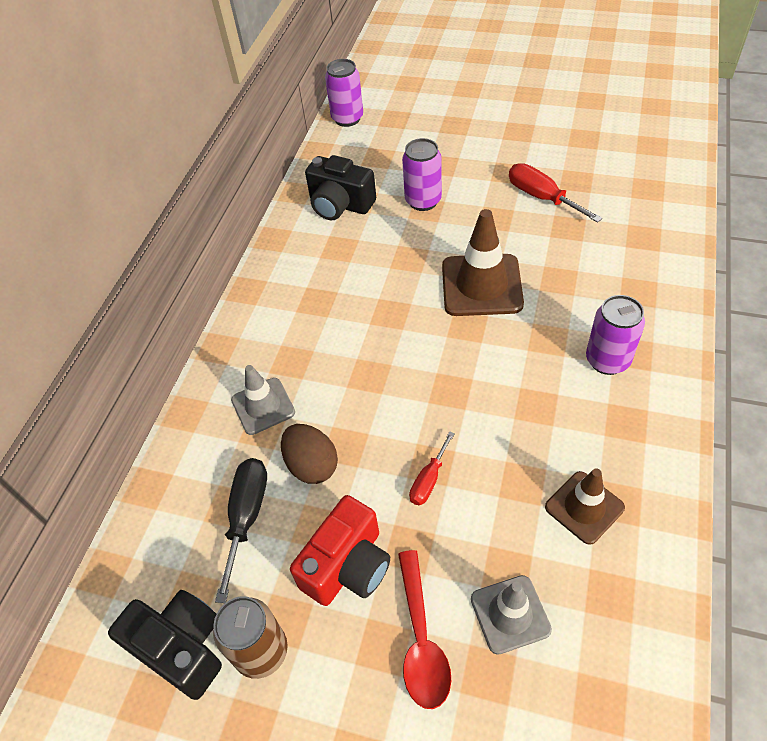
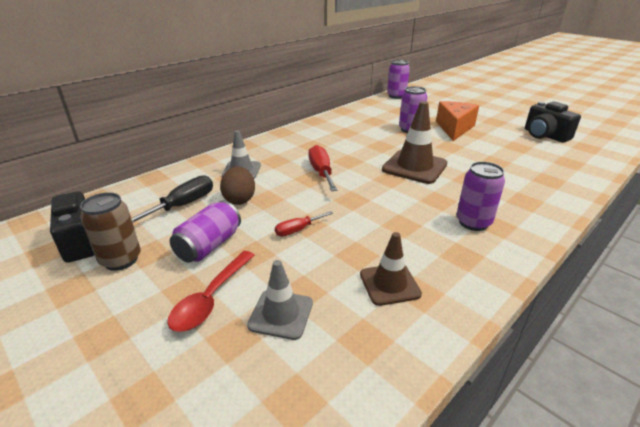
camera: 25 degrees right, 20 degrees down
red camera [290,495,390,606] -> purple can [170,201,241,263]
black camera [305,155,376,220] -> black camera moved to [525,101,581,143]
red screwdriver [509,163,602,223] -> red screwdriver moved to [309,145,338,191]
none -> orange cheese [436,101,479,141]

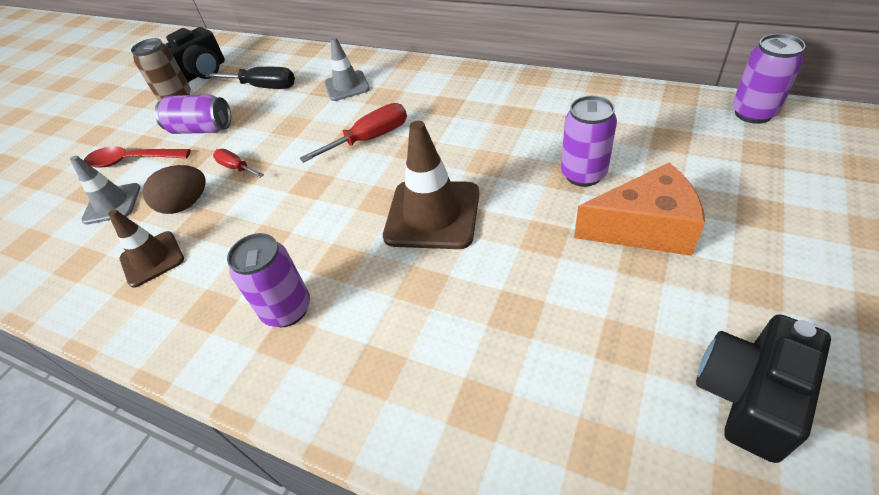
camera: 75 degrees right, 15 degrees up
brown egg [220,166,255,205] -> brown egg moved to [143,165,205,214]

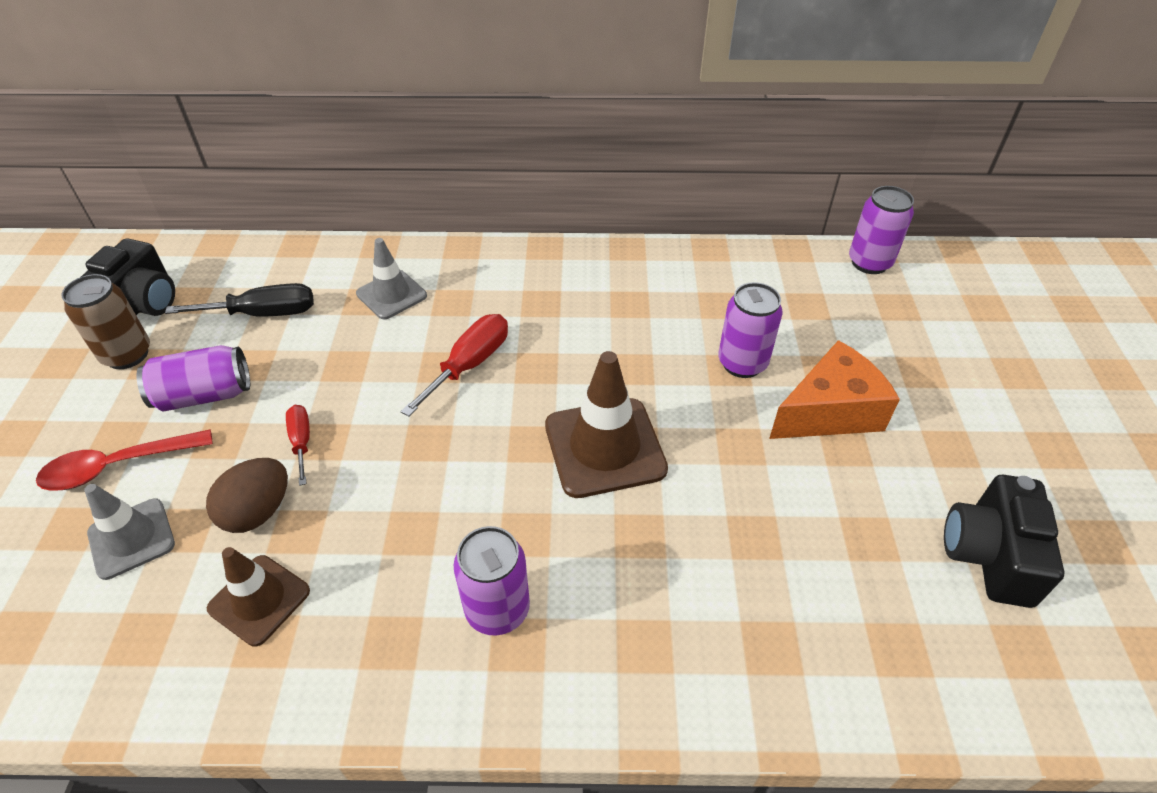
camera: 30 degrees left, 0 degrees up
red screwdriver [213,149,264,178] -> red screwdriver turned 60 degrees clockwise [286,405,310,486]

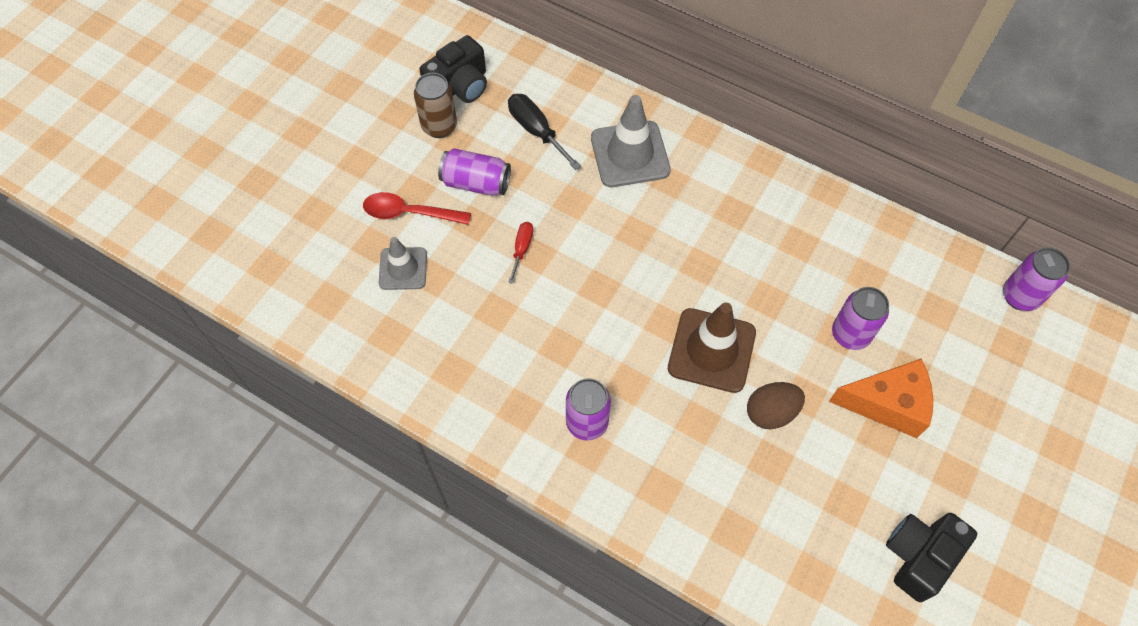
camera: 30 degrees right, 15 degrees up
black screwdriver [165,283,314,317] -> black screwdriver turned 150 degrees counterclockwise [508,94,581,170]
brown egg [206,458,288,533] -> brown egg moved to [747,382,805,429]
brown traffic cone [207,547,310,646] -> none
grey traffic cone [356,238,427,319] -> grey traffic cone [591,95,671,187], size x1.61
red screwdriver [400,314,508,417] -> none

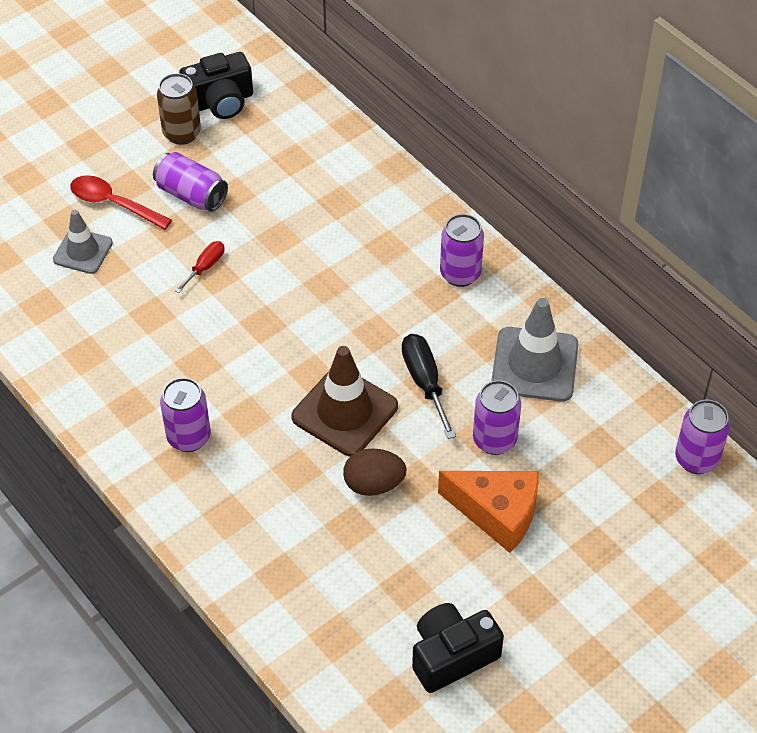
camera: 20 degrees right, 10 degrees down
black screwdriver [508,94,581,170] -> black screwdriver moved to [402,334,456,439]
grey traffic cone [591,95,671,187] -> grey traffic cone moved to [491,298,578,402]
none -> purple can [440,214,484,287]

